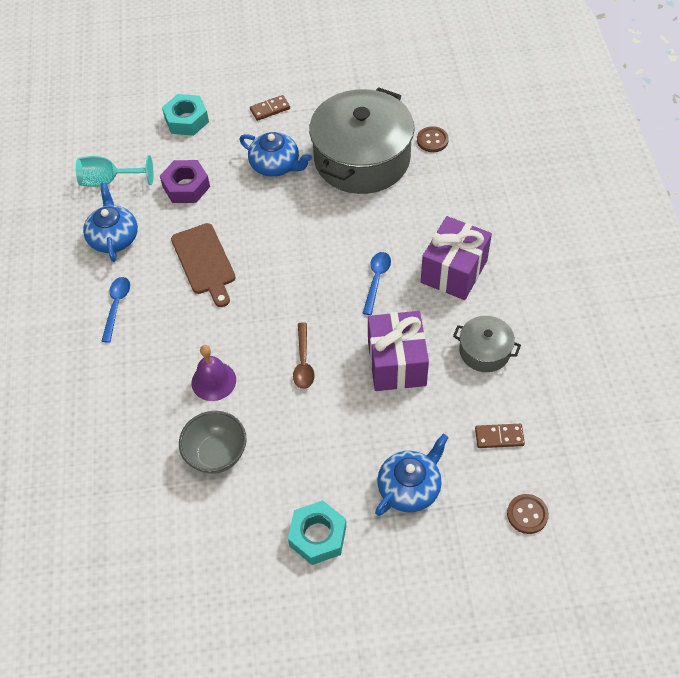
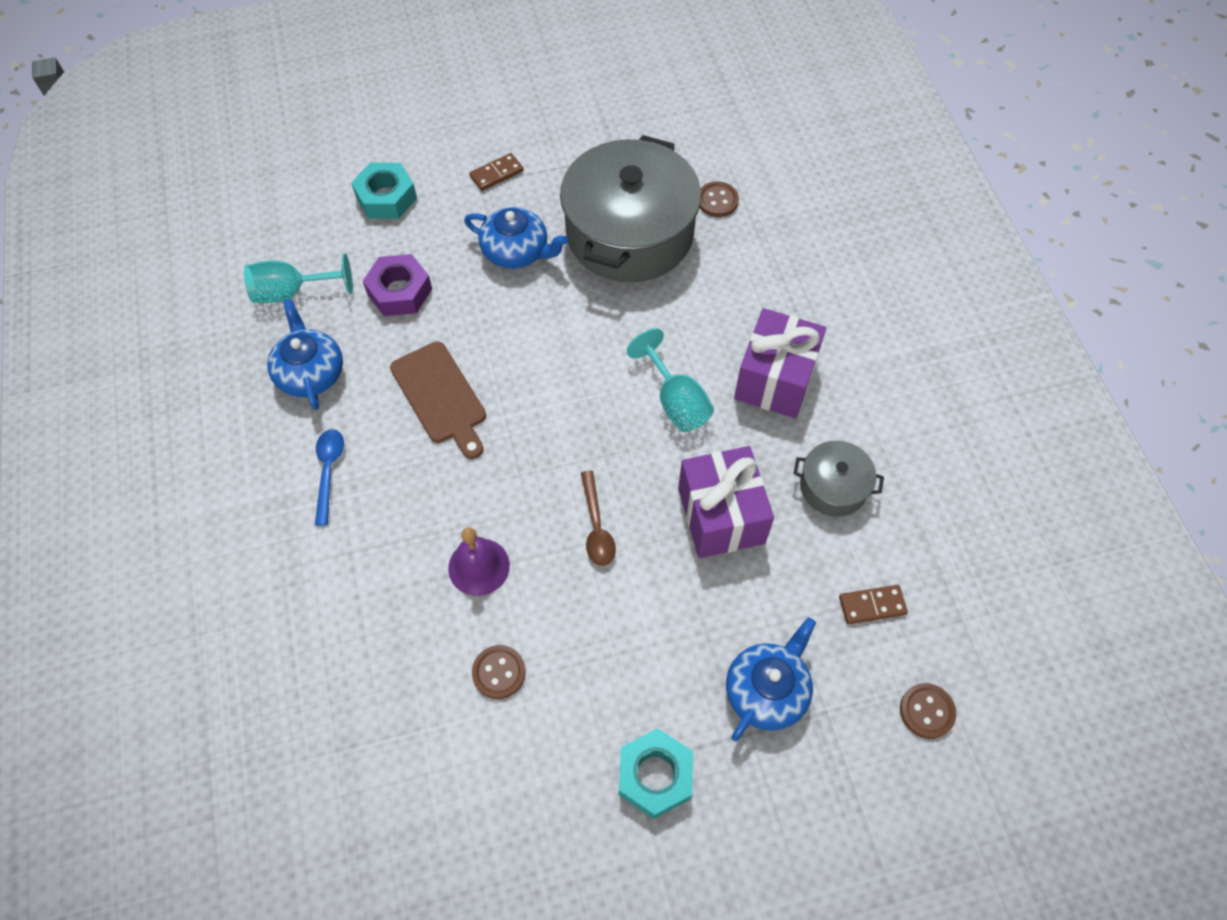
camera: 10 degrees left, 5 degrees up
grey bowl [179,411,247,474] -> brown button [472,645,526,699]
blue spoon [363,252,391,315] -> turquoise goblet [627,328,714,432]

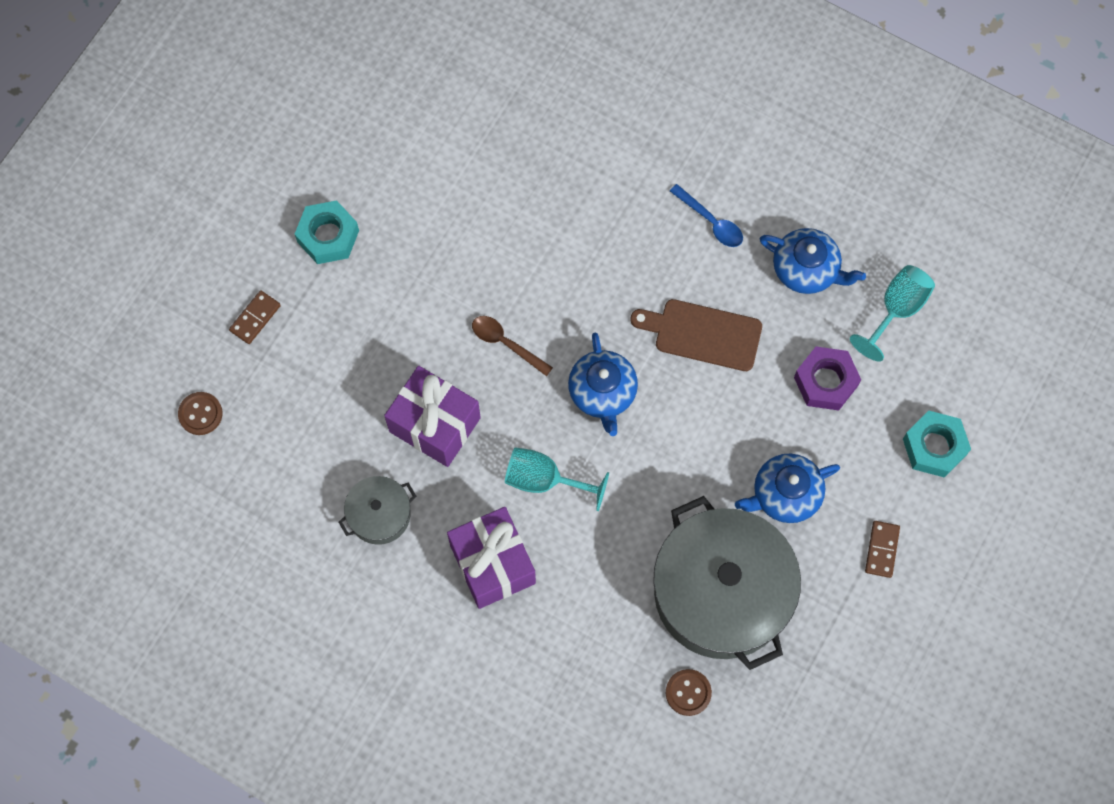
camera: 135 degrees right, 10 degrees up
purple bell [448,527,510,596] -> none
brown button [472,645,526,699] -> none
blue teapot [726,617,816,741] -> blue teapot moved to [568,333,638,436]
brown domino [839,585,908,624] -> brown domino moved to [229,290,281,344]

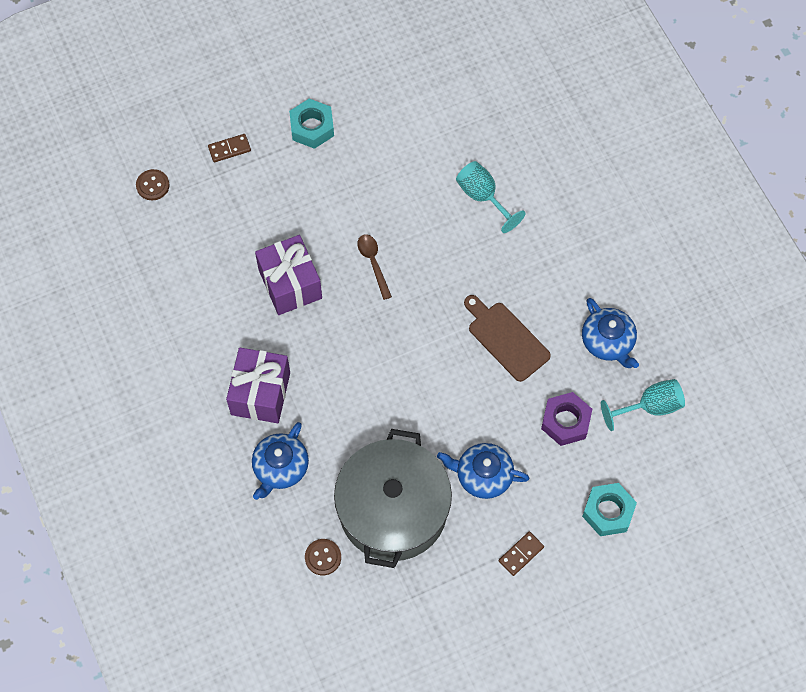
camera: 35 degrees right, 5 degrees down
grey pot [339,476,416,545] -> none
turquoise goblet [505,447,609,511] -> turquoise goblet moved to [456,161,526,233]
blue teapot [568,333,638,436] -> blue teapot moved to [252,422,309,500]
blue spoon [670,184,743,247] -> none

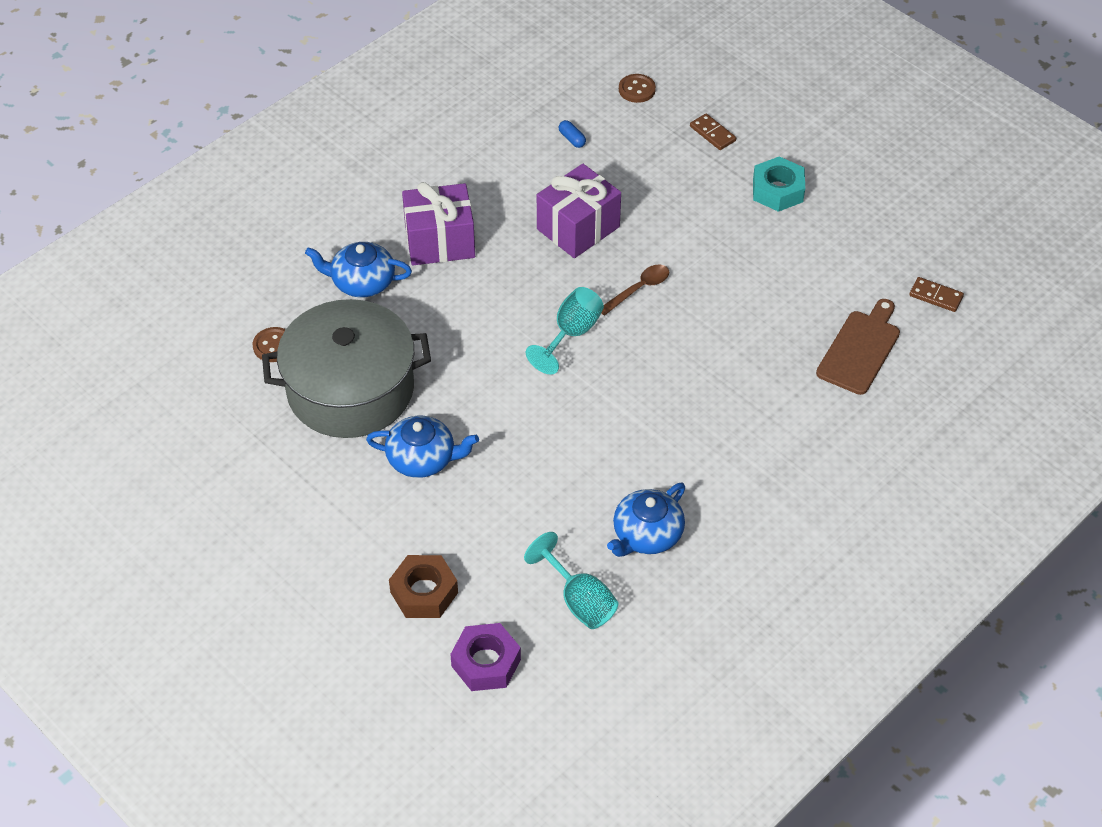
camera: 70 degrees right, 15 degrees down
blue teapot [437,443,529,499] -> blue teapot turned 105 degrees clockwise [366,416,479,478]
turquoise goblet [456,161,526,233] -> turquoise goblet moved to [526,287,604,375]
brown cutting board [464,295,551,382] -> brown cutting board moved to [816,299,900,395]
brown domino [499,531,544,576] -> brown domino moved to [909,277,964,312]
purple nut [541,392,592,446] -> purple nut moved to [450,623,521,691]
turquoise nut [582,483,637,536] -> brown nut [389,555,458,618]
none -> blue capsule [559,120,586,148]

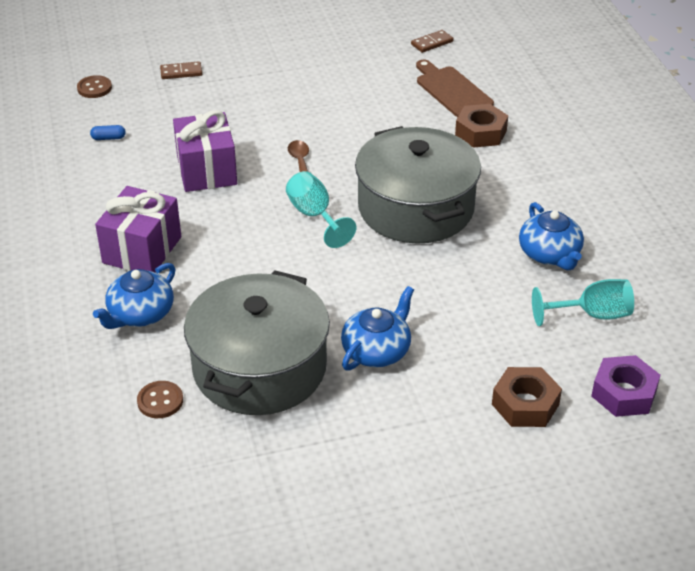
camera: 60 degrees left, 10 degrees down
turquoise nut [753,156,805,212] -> none
none -> grey pot [355,126,481,244]
none -> brown nut [455,104,508,148]

